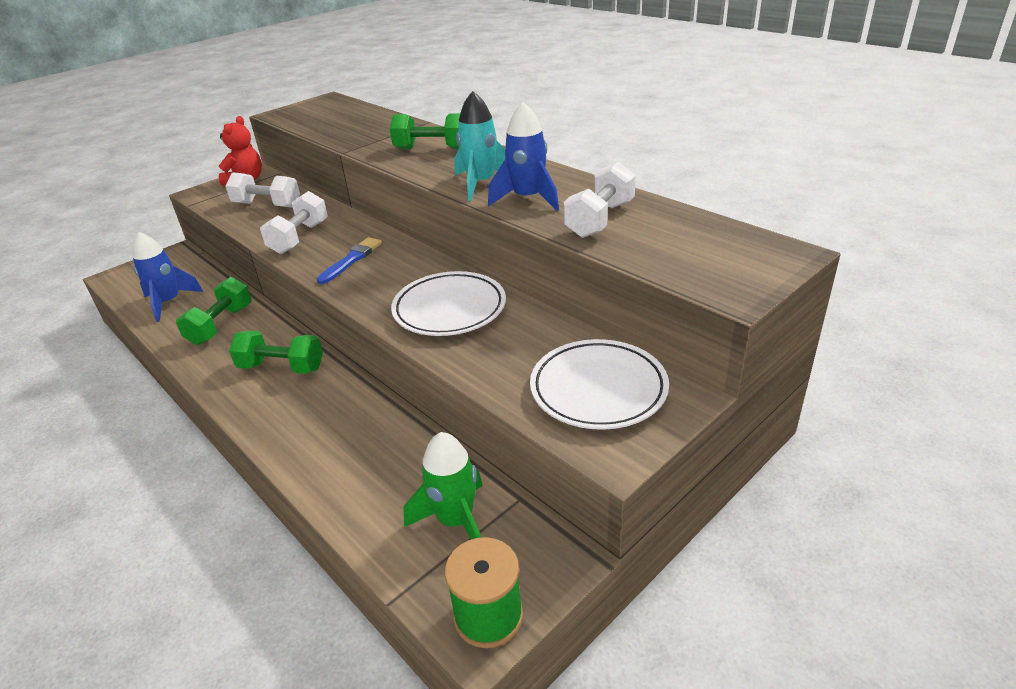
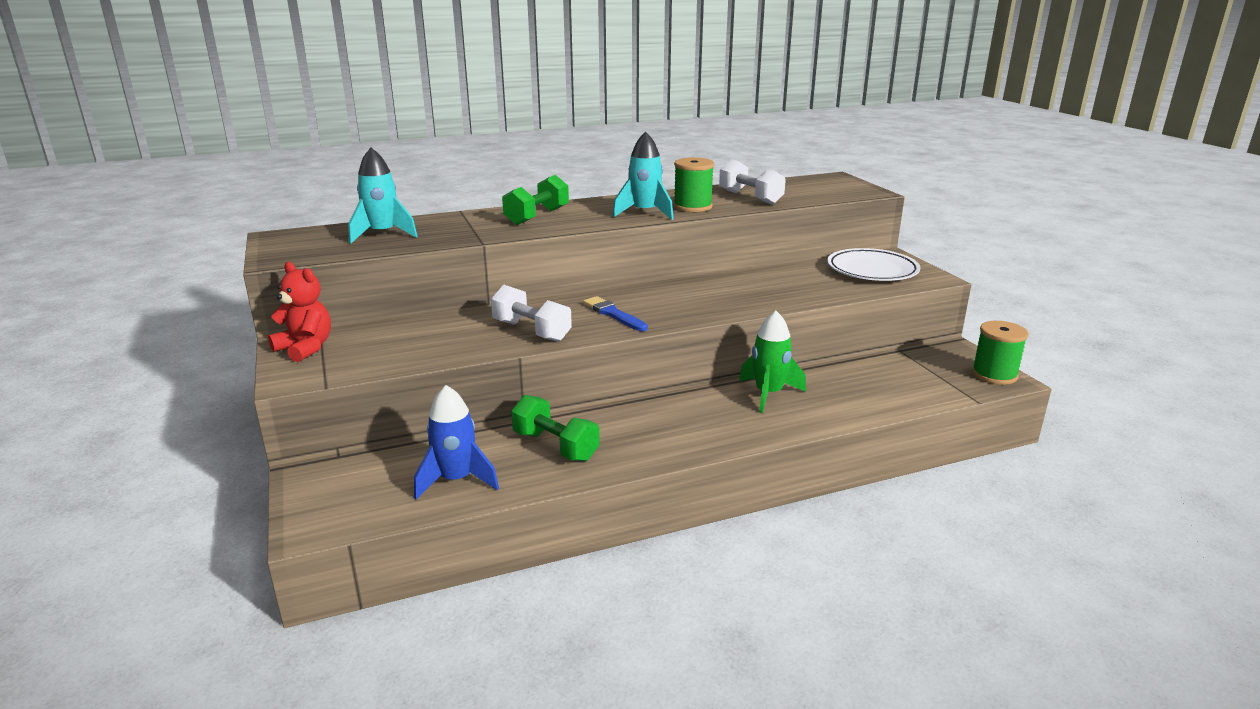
camera: 70 degrees left, 10 degrees down
white dumbbell [225,172,300,208] -> none
green dumbbell [229,331,323,374] -> none
white plate [391,271,506,336] -> none
green rocket [403,432,483,539] -> green rocket moved to [739,311,806,413]
blue rocket [488,102,559,211] -> green spool [673,157,714,212]
none -> turquoise rocket [348,148,418,244]

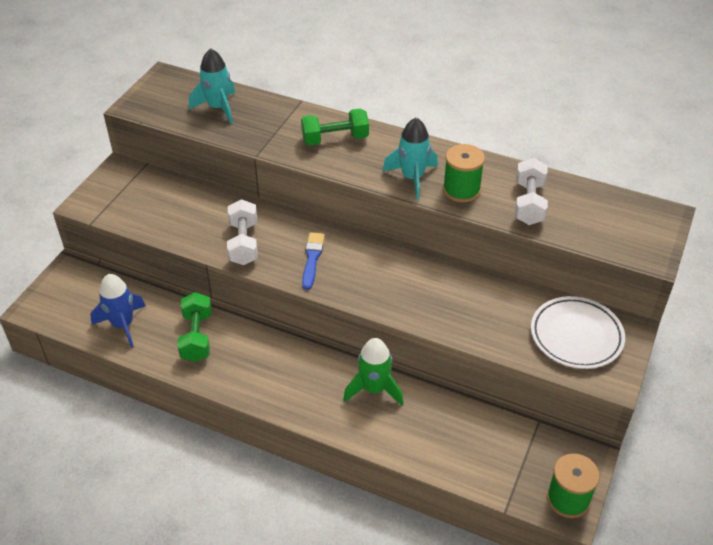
camera: 45 degrees right, 20 degrees up
red teddy bear [268,262,331,362] -> none

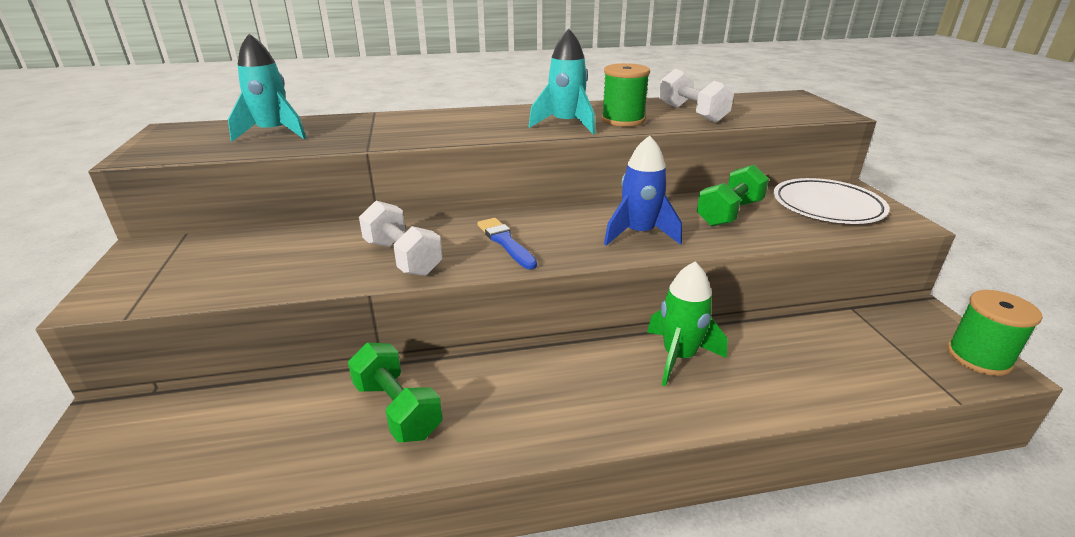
camera: 35 degrees left, 15 degrees down
blue rocket [90,274,146,348] -> blue rocket moved to [604,135,682,246]
green dumbbell [301,108,369,146] -> green dumbbell moved to [696,165,769,227]

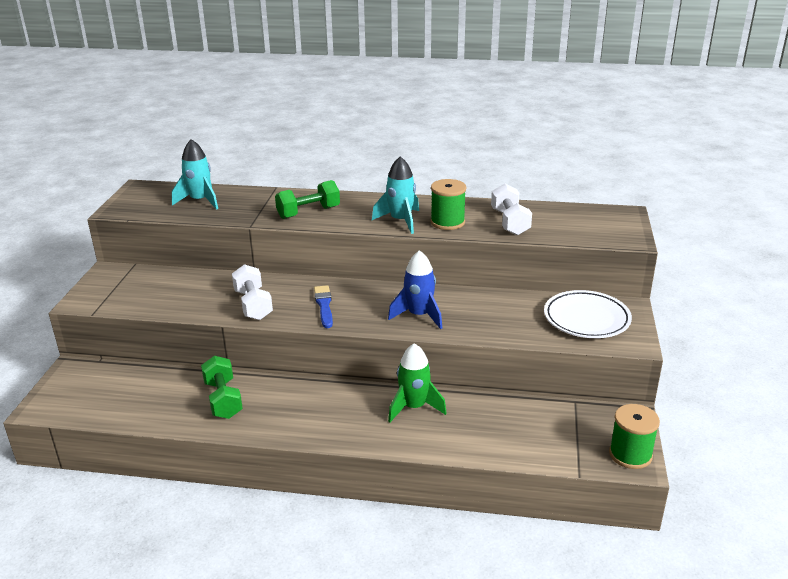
camera: 20 degrees right, 0 degrees up
green dumbbell [696,165,769,227] -> green dumbbell moved to [275,180,340,219]

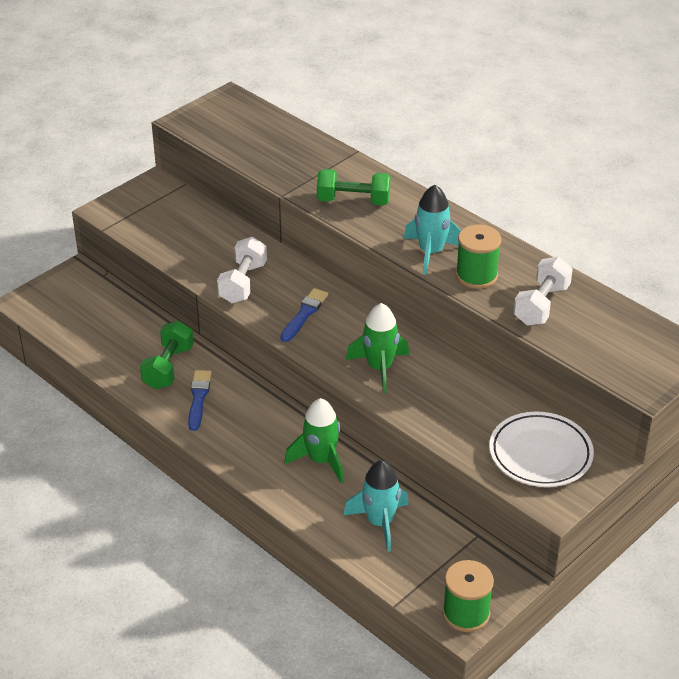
camera: 35 degrees right, 10 degrees up
turquoise rocket [172,139,218,210] -> turquoise rocket moved to [343,460,409,552]
blue rocket [388,250,442,329] -> green rocket [346,303,409,394]
none -> blue brush [188,370,212,431]

